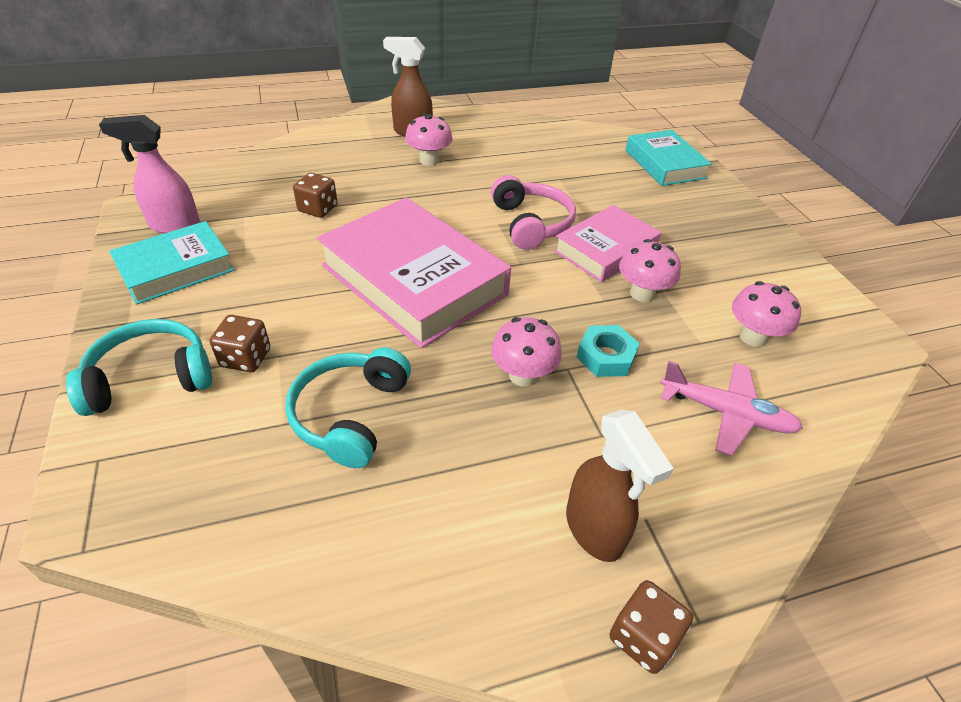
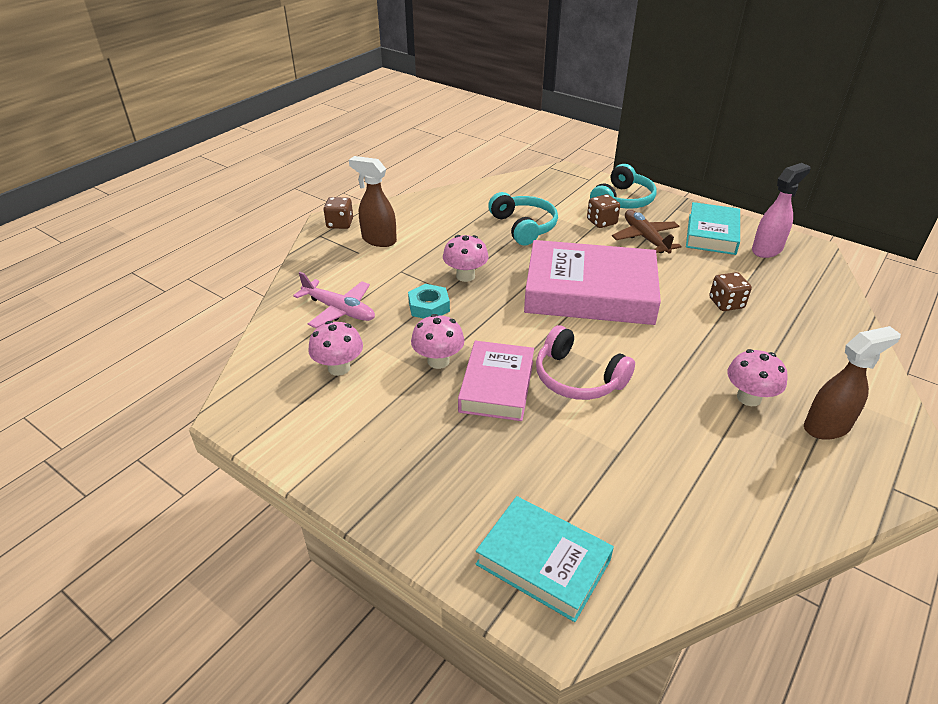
camera: 145 degrees right, 5 degrees down
pink plane [660,361,803,456] -> pink plane turned 135 degrees counterclockwise [293,272,375,328]
none -> brown plane [612,210,682,254]

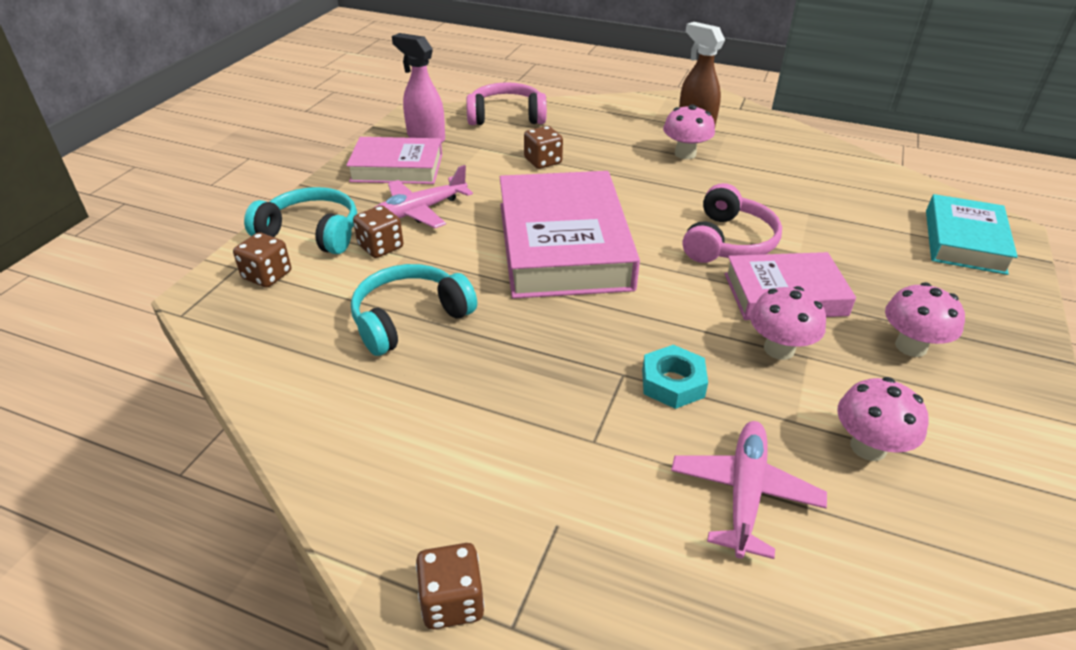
camera: 105 degrees left, 0 degrees up
brown spray bottle [349,156,397,247] -> none
pink mushroom [443,235,489,282] -> pink mushroom moved to [885,282,965,357]
brown plane [612,210,682,254] -> pink plane [375,165,473,228]
turquoise book [686,202,740,255] -> pink book [346,137,442,184]
none -> brown dice [233,232,291,288]
none -> pink headphones [466,82,547,125]

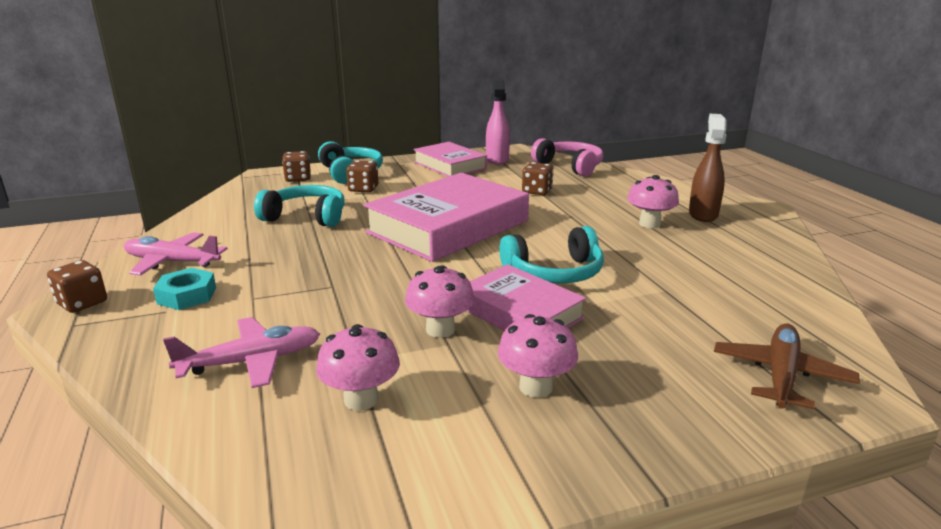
camera: 50 degrees right, 15 degrees down
pink plane [375,165,473,228] -> pink plane moved to [124,232,228,276]
turquoise nut [642,345,708,409] -> turquoise nut moved to [153,268,216,310]
pink headphones [683,183,782,263] -> turquoise headphones [499,226,604,283]
turquoise book [926,194,1018,275] -> brown plane [714,324,860,409]

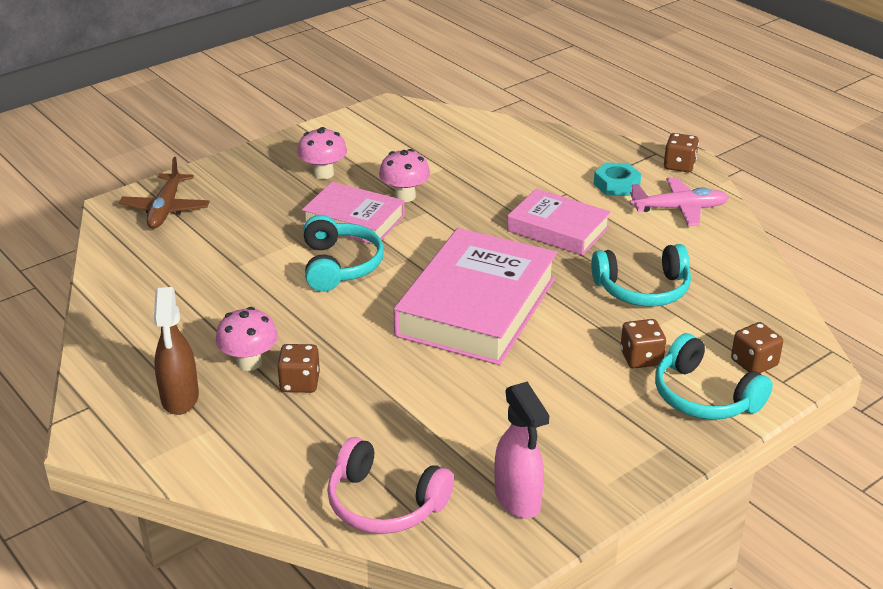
camera: 160 degrees right, 10 degrees up
pink plane [163,317,320,388] -> none
pink mushroom [316,324,400,411] -> none
pink book [413,142,487,177] -> pink book moved to [507,189,611,256]
turquoise headphones [499,226,604,283] -> turquoise headphones turned 120 degrees clockwise [303,215,384,292]
brown dice [522,162,554,195] -> brown dice moved to [277,344,320,393]

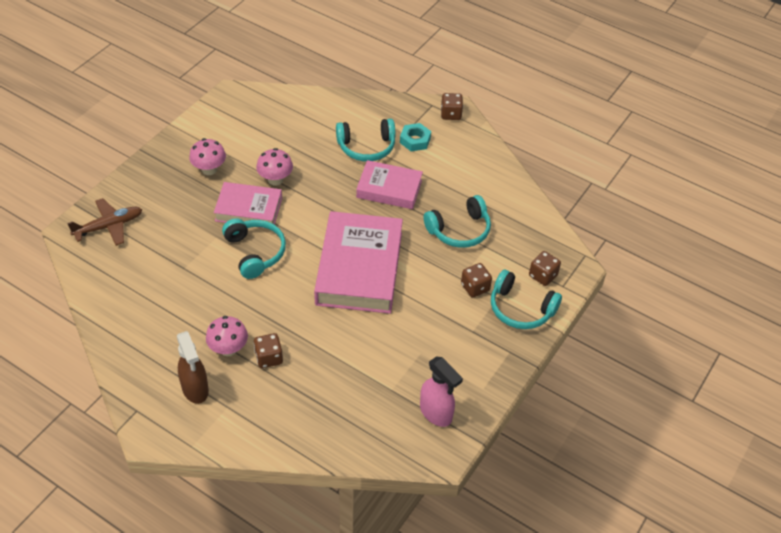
camera: 20 degrees left, 15 degrees up
brown plane [119,157,210,229] -> brown plane turned 105 degrees counterclockwise [67,198,142,246]
pink headphones [327,437,454,534] -> none
pink plane [630,177,729,226] -> none
none -> turquoise headphones [336,119,396,161]

